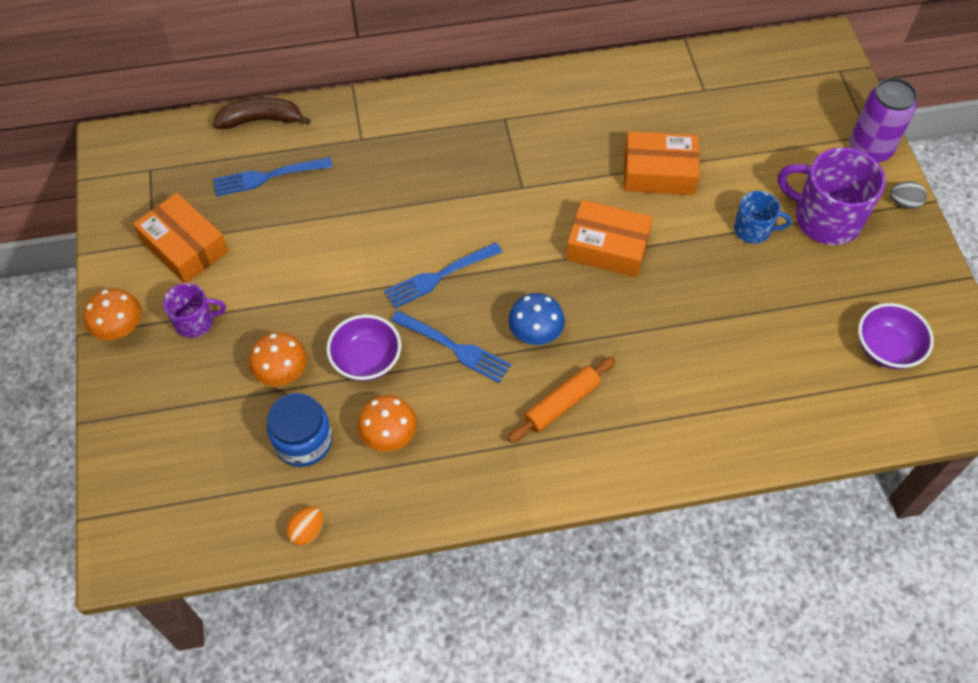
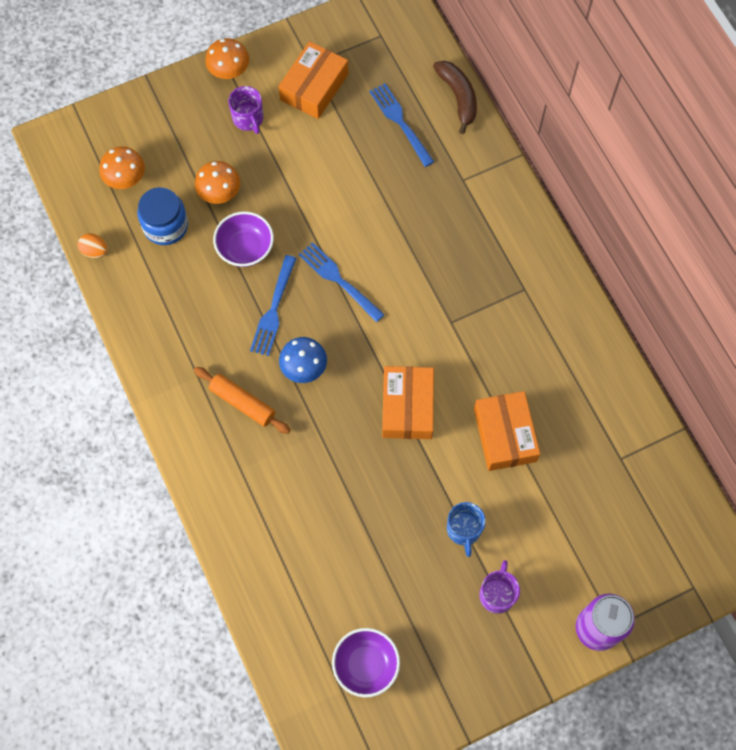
camera: 75 degrees right, 10 degrees up
orange mushroom [357,395,417,452] -> orange mushroom moved to [99,146,145,189]
purple mug [778,147,886,245] -> purple mug [479,560,520,614], size x0.55
grey egg [890,182,927,209] -> none

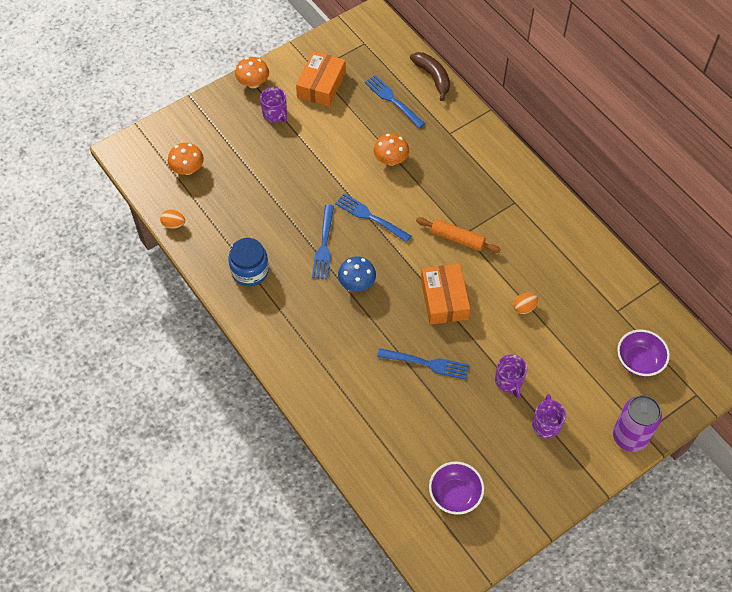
camera: 10 degrees left, 10 degrees down
blue jar [137,187,188,245] -> blue jar moved to [228,238,269,286]
orange rolling pin [194,367,290,434] -> orange rolling pin moved to [416,217,501,253]
orange mushroom [195,161,240,204] -> orange mushroom moved to [374,133,409,166]
purple bowl [213,211,274,267] -> purple bowl moved to [617,330,670,377]
blue mug [447,502,486,557] -> purple mug [495,354,527,398]
orange box [474,391,540,471] -> orange egg [513,293,538,314]
none -> blue fork [377,348,469,380]

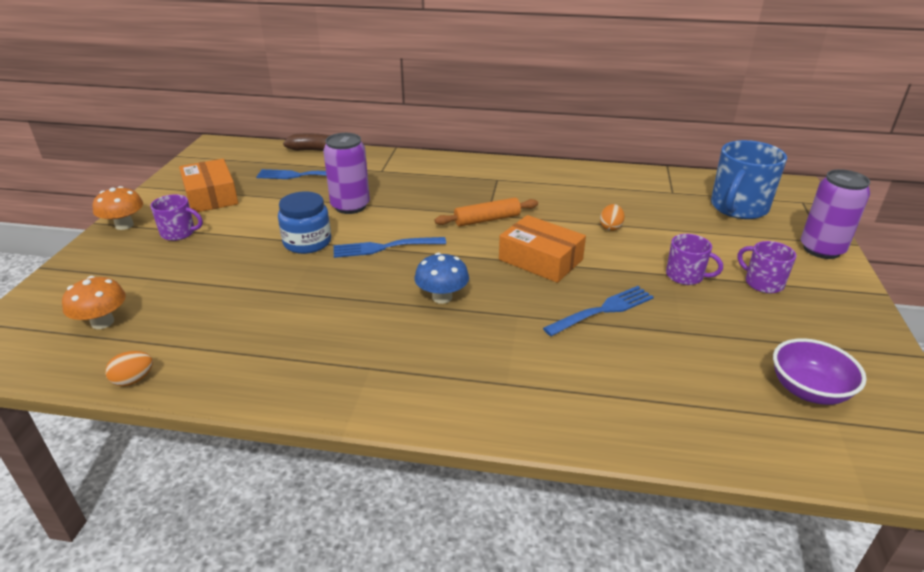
camera: 45 degrees left, 25 degrees down
blue jar [228,238,269,286] -> blue jar moved to [278,192,331,254]
blue fork [312,205,334,280] -> none
orange mushroom [374,133,409,166] -> purple can [323,133,370,214]
purple bowl [617,330,670,377] -> blue mug [711,140,787,219]

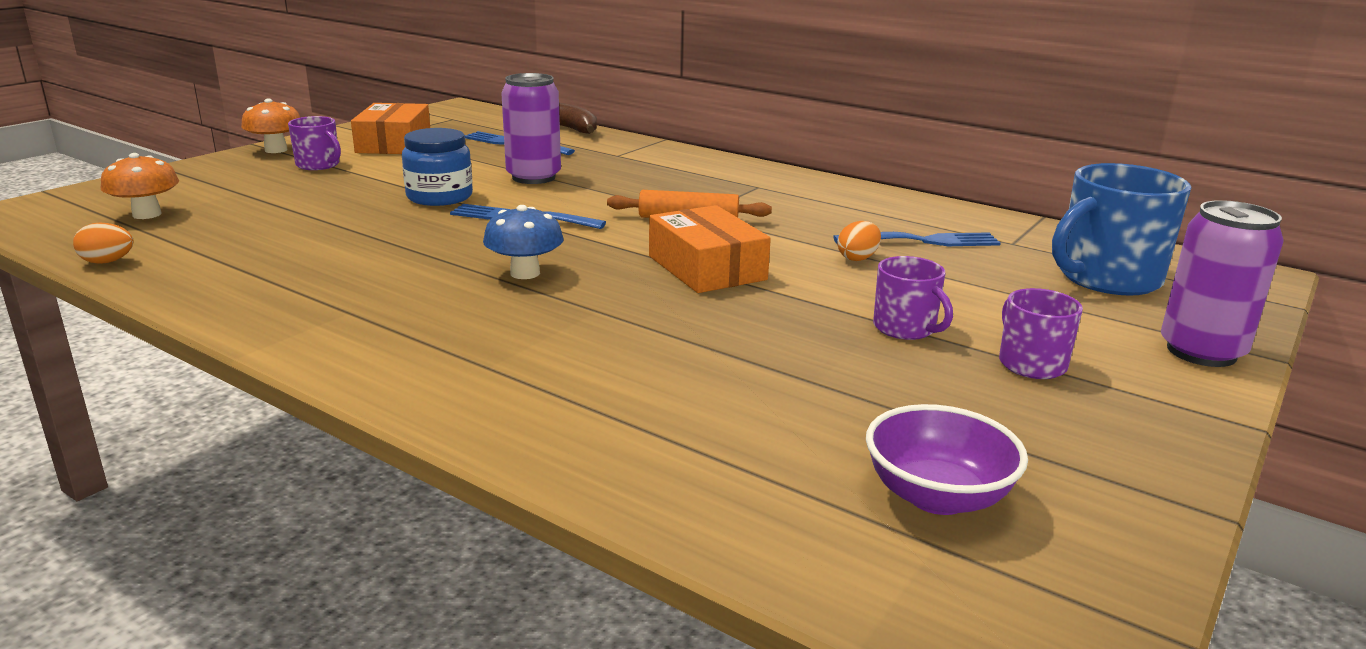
camera: 25 degrees right, 10 degrees down
blue fork [543,286,654,336] -> blue fork moved to [833,232,1001,246]

